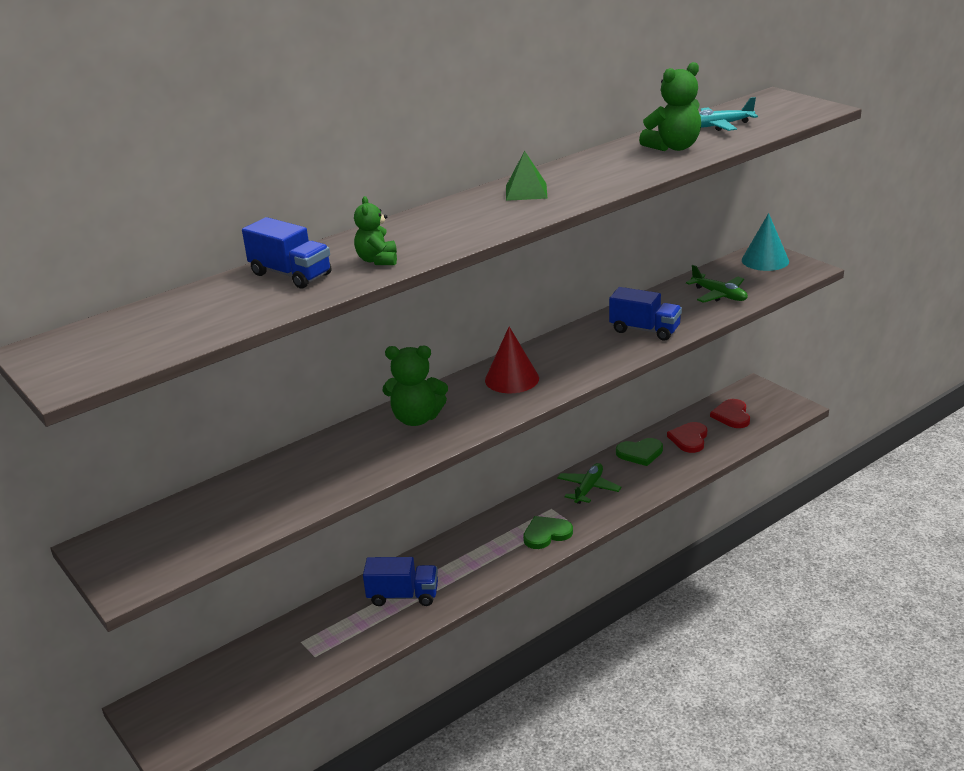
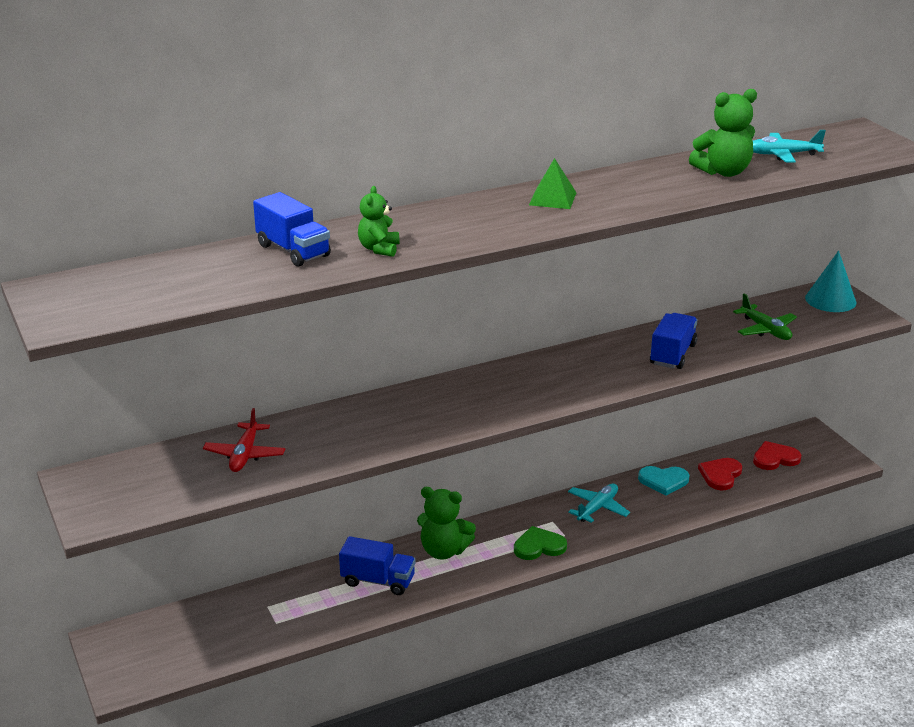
camera: 10 degrees right, 0 degrees up
green teddy bear [383,346,448,426] -> green teddy bear moved to [417,487,476,560]
red cone [485,327,539,393] -> none
green plane [557,463,621,504] -> turquoise plane [568,484,630,523]
blue truck [609,287,682,340] -> blue truck turned 105 degrees counterclockwise [650,313,698,369]
green heart [616,438,663,466] -> turquoise heart [638,466,689,496]
red heart [710,399,750,428] -> red heart turned 60 degrees clockwise [753,441,801,470]
none -> red plane [203,408,285,472]

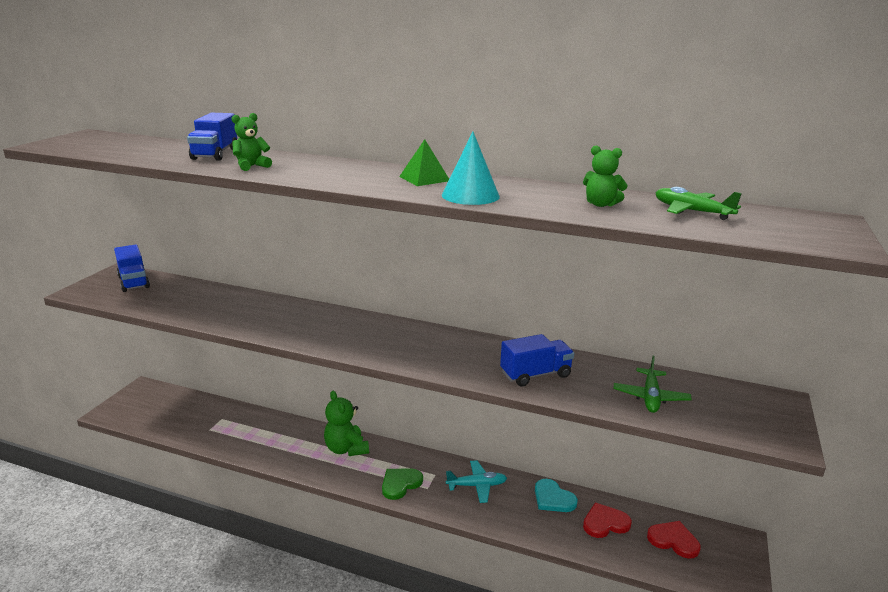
camera: 45 degrees right, 5 degrees down
red plane [203,408,285,472] -> none
blue truck [339,536,416,595] -> blue truck moved to [114,245,150,292]
green heart [514,526,567,560] -> green heart turned 75 degrees counterclockwise [382,468,423,500]
green teddy bear [689,89,757,177] -> green teddy bear [583,145,628,207], size x0.64
turquoise plane [753,130,826,162] -> green plane [656,187,742,220]
turquoise cone [805,251,856,312] -> turquoise cone moved to [442,132,500,205]

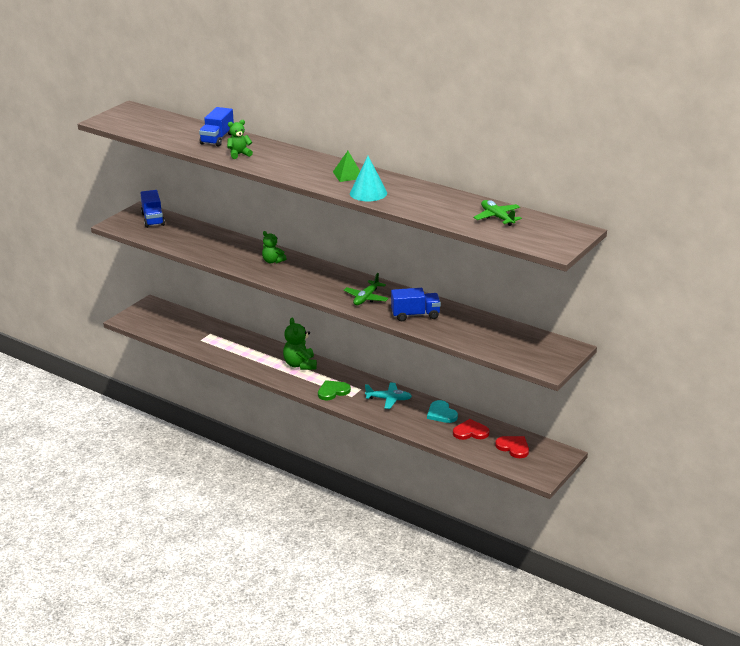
camera: 15 degrees right, 5 degrees up
green teddy bear [583,145,628,207] -> green teddy bear moved to [262,231,287,263]
green plane [614,356,692,413] -> green plane moved to [344,273,389,305]

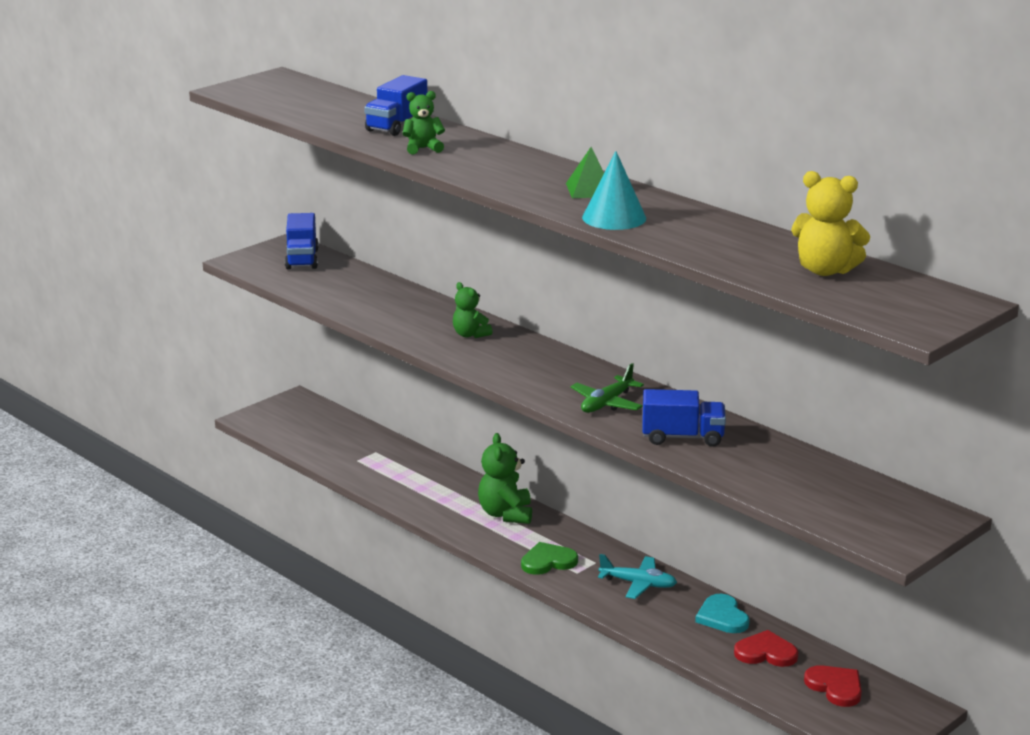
camera: 10 degrees right, 5 degrees down
green plane [473,200,522,226] -> yellow teddy bear [791,171,870,276]

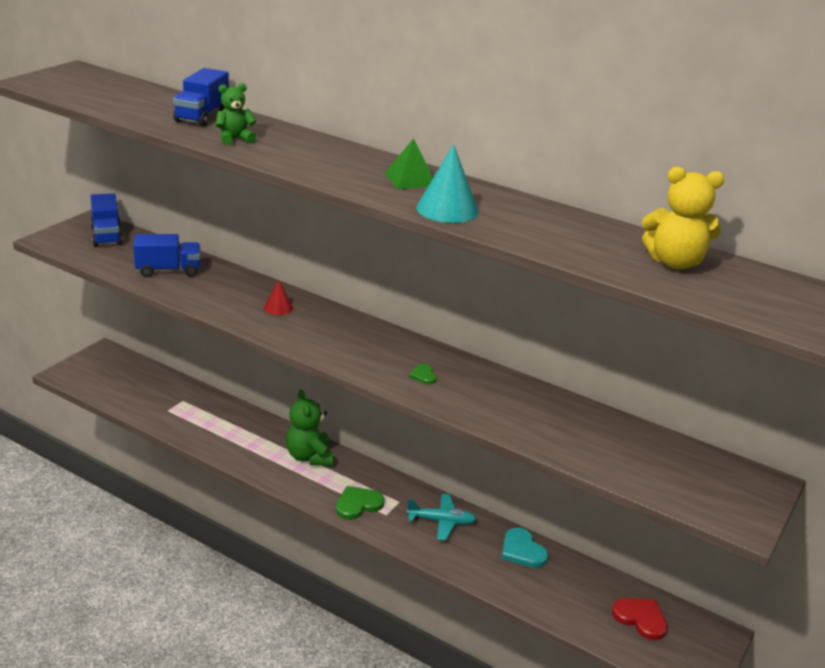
camera: 15 degrees left, 5 degrees up
green teddy bear [453,282,493,338] -> red cone [264,280,293,315]
green plane [571,363,644,413] -> green heart [409,364,437,384]
blue truck [642,389,726,447] -> blue truck moved to [133,234,200,277]
red heart [734,630,798,667] -> none

